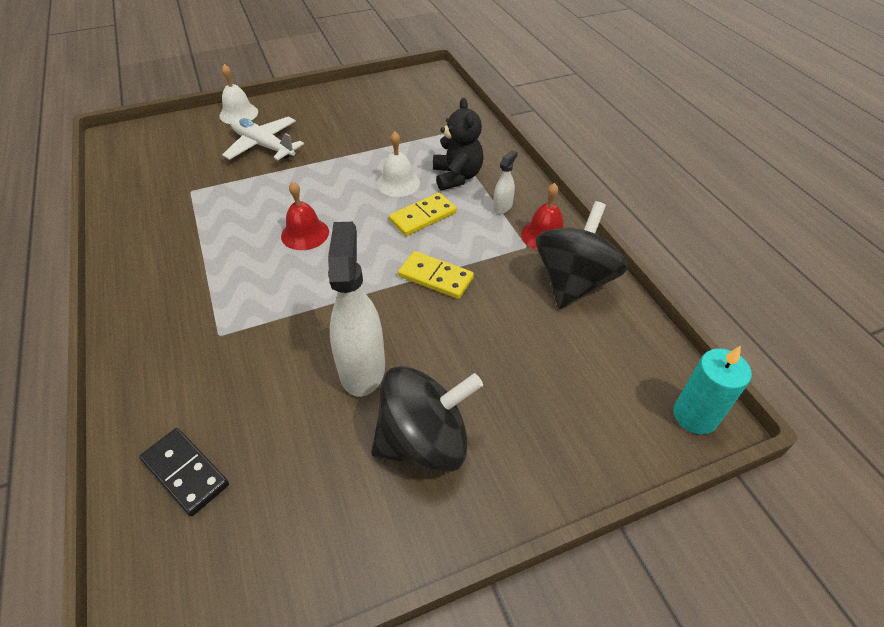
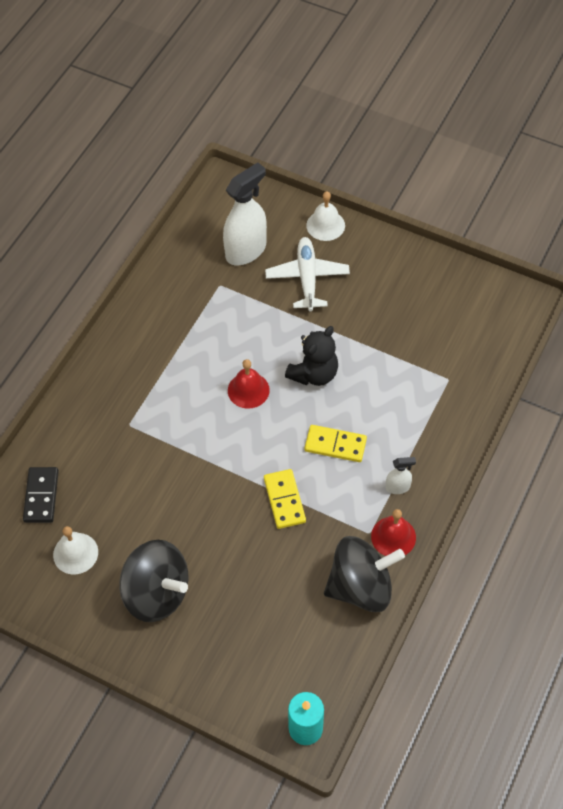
camera: 50 degrees right, 10 degrees up
white spray bottle [328,222,385,397] -> white spray bottle moved to [223,162,267,266]
white bell [377,131,420,197] -> white bell moved to [53,526,98,575]
black teddy bear [433,98,484,191] -> black teddy bear moved to [285,326,338,386]

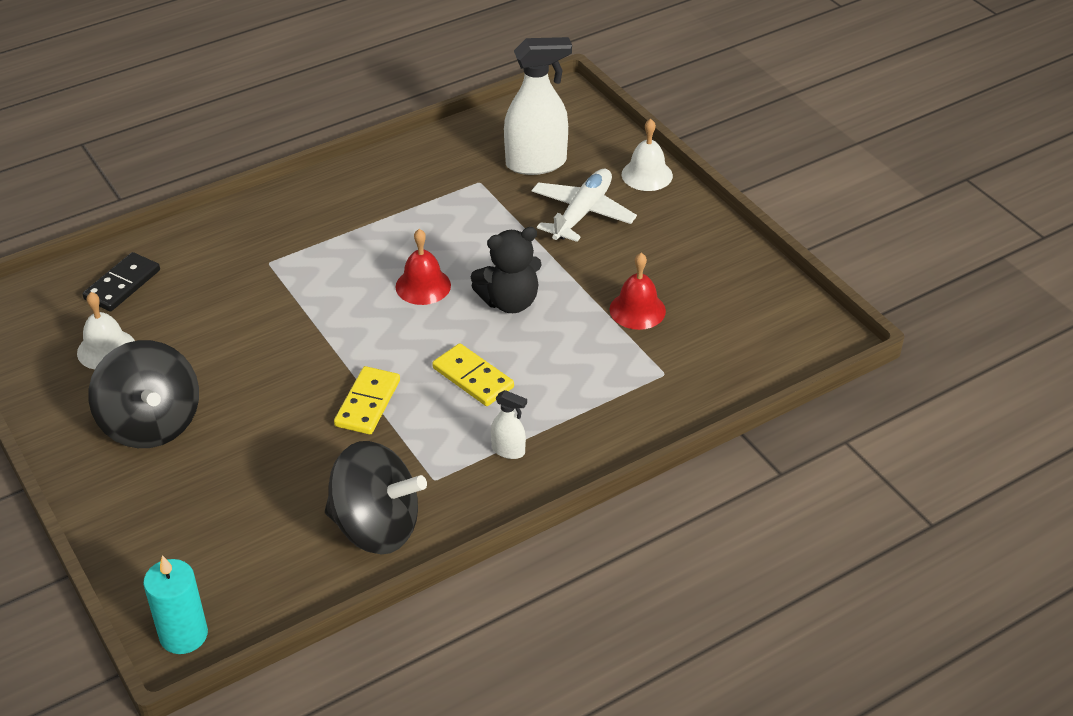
camera: 30 degrees right, 15 degrees down
red bell [371,509,416,556] -> red bell moved to [610,253,666,330]

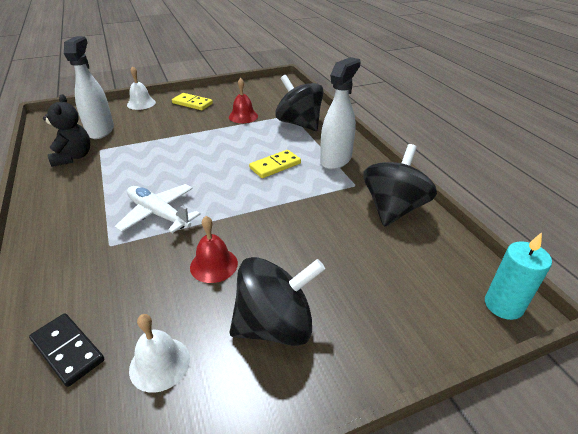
camera: 80 degrees left, 5 degrees down
yellow domino [334,366,400,434] -> yellow domino moved to [172,93,213,110]
red bell [395,229,451,305] -> red bell moved to [190,216,238,283]
black teddy bear [471,227,542,313] -> black teddy bear moved to [43,94,90,167]
white spray bottle [491,390,527,459] -> white spray bottle [320,57,361,169], size x2.14
white plane [532,169,637,242] -> white plane moved to [115,184,201,233]
none -> black spinning top [275,75,323,131]

